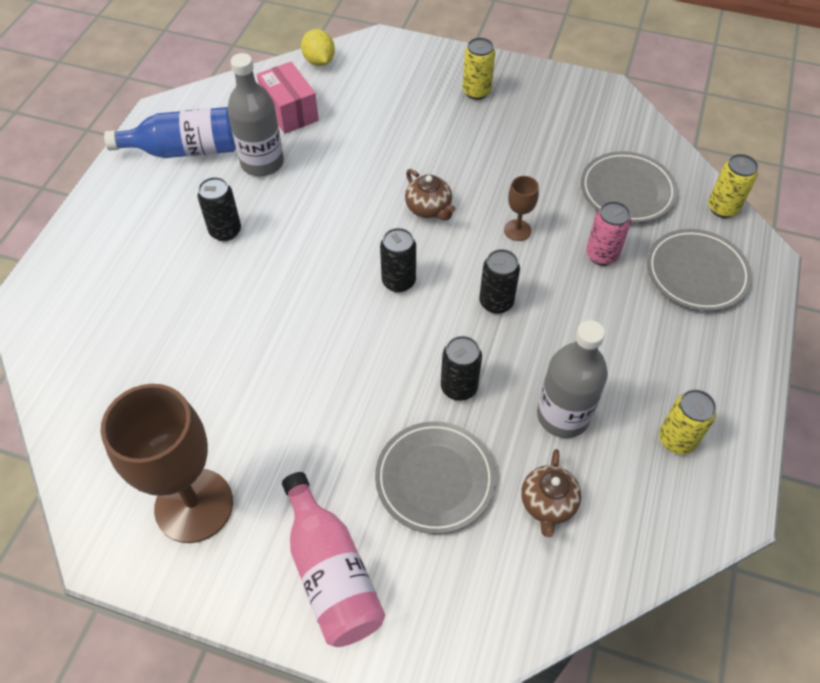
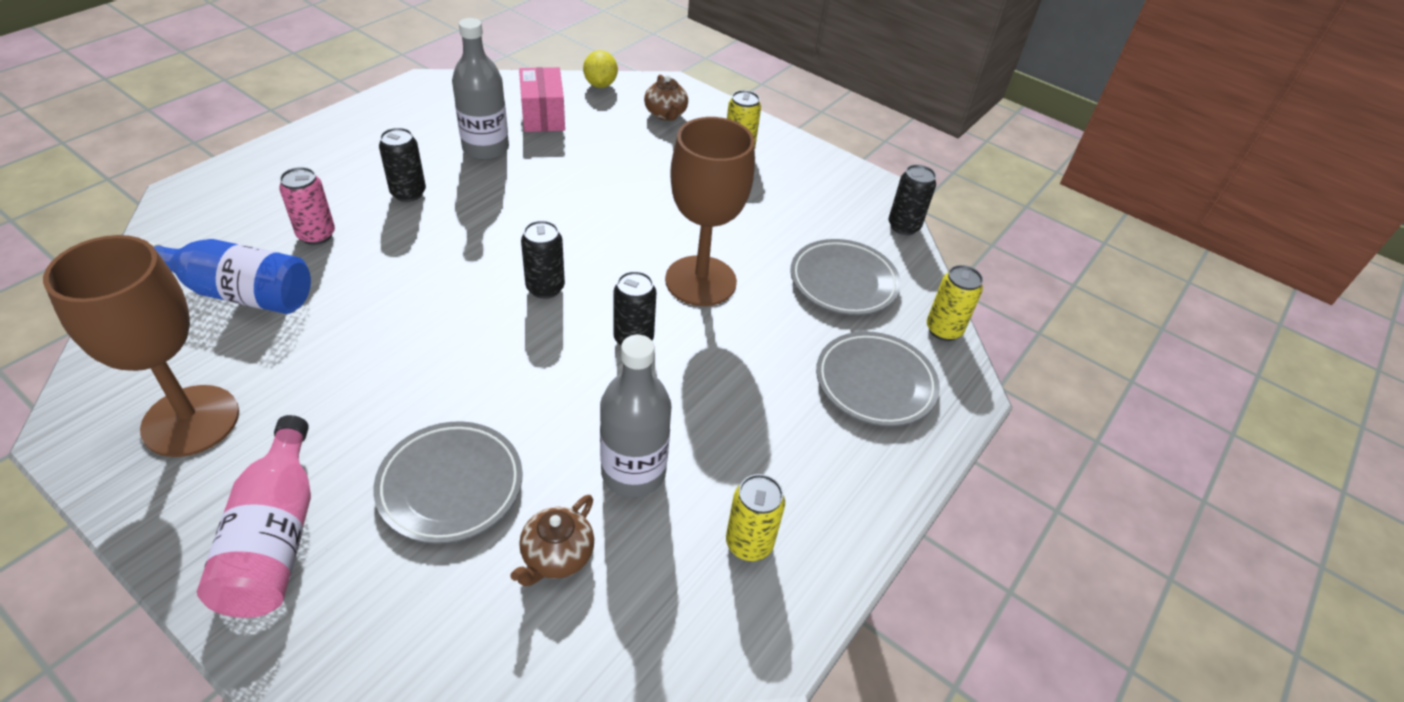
camera: 15 degrees right, 10 degrees down
blue bottle [104,107,236,158] -> blue bottle moved to [148,239,311,314]
brown teapot [405,169,456,220] -> brown teapot moved to [644,75,688,121]
black can [441,336,482,401] -> black can moved to [889,164,936,235]
brown goblet [504,176,539,241] -> brown goblet [665,117,755,306], size x2.29
pink can [586,201,631,266] -> pink can moved to [279,167,335,245]

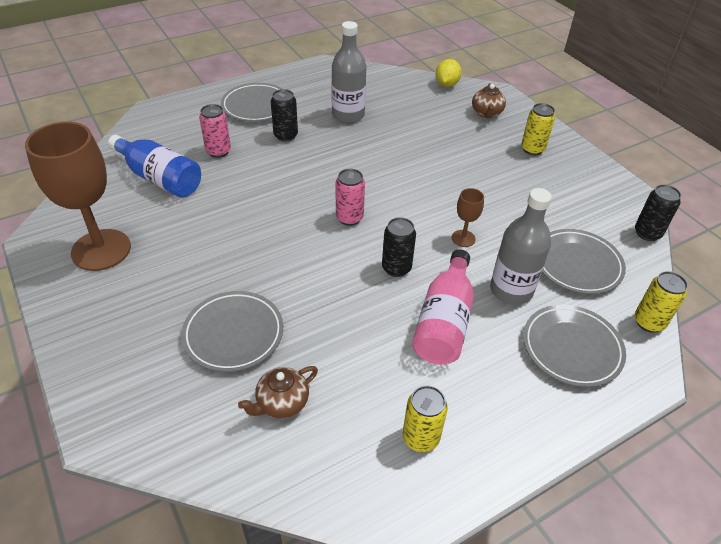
camera: 25 degrees right, 0 degrees up
pink bottle [197,415,311,618] -> pink bottle moved to [412,249,474,365]
pink box [519,67,565,132] -> none
black can [521,220,565,299] -> pink can [336,169,365,226]
grey bottle [600,335,671,497] -> grey bottle moved to [490,188,552,305]
brown goblet [665,117,755,306] -> brown goblet [452,188,484,247], size x0.44
none -> grey plate [221,83,283,122]

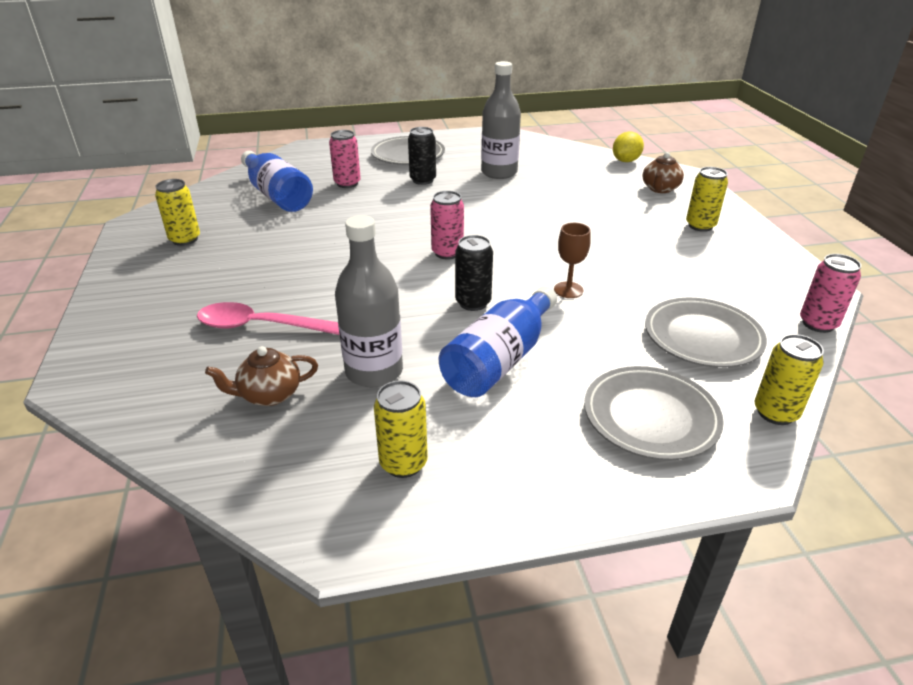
camera: 20 degrees right, 10 degrees down
brown goblet [25,122,131,271] -> yellow can [155,179,200,246]
grey plate [181,291,283,372] -> pink spoon [197,302,339,335]
pink bottle [412,249,474,365] -> blue bottle [439,286,557,397]
grey bottle [490,188,552,305] -> grey bottle moved to [335,215,403,388]
black can [635,184,681,241] -> pink can [800,254,861,333]

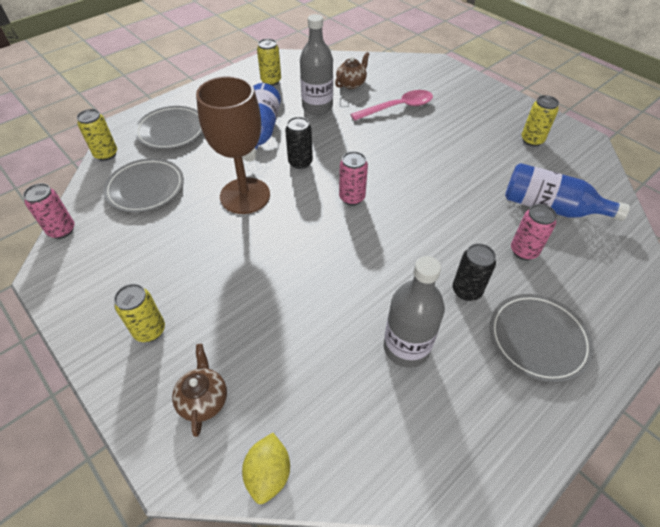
camera: 150 degrees right, 15 degrees up
brown goblet [554,223,591,298] -> brown goblet [196,76,270,214], size x2.29

